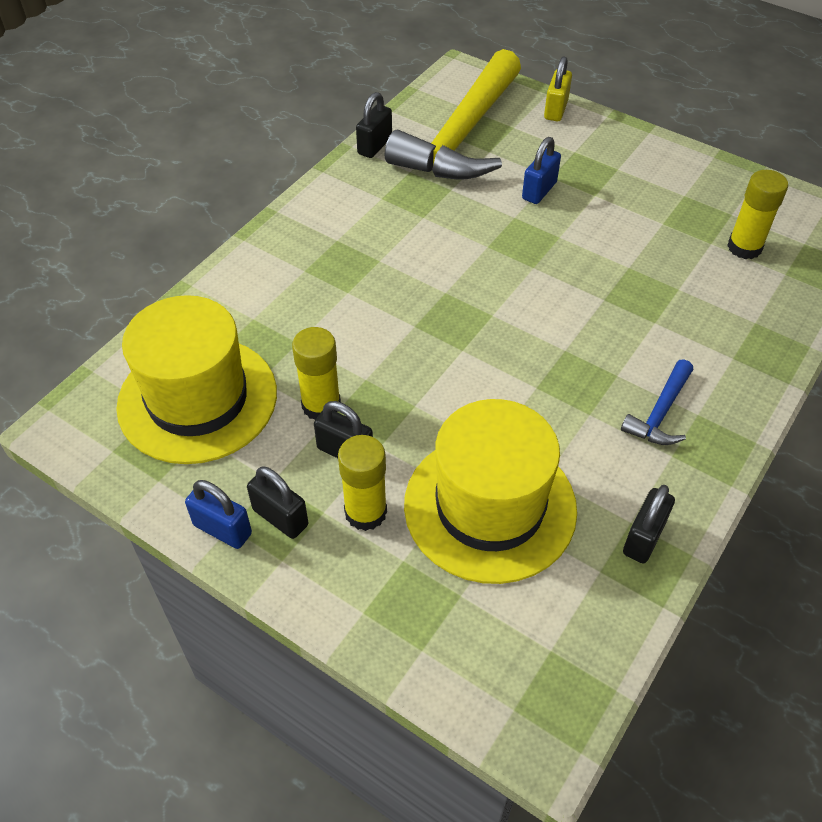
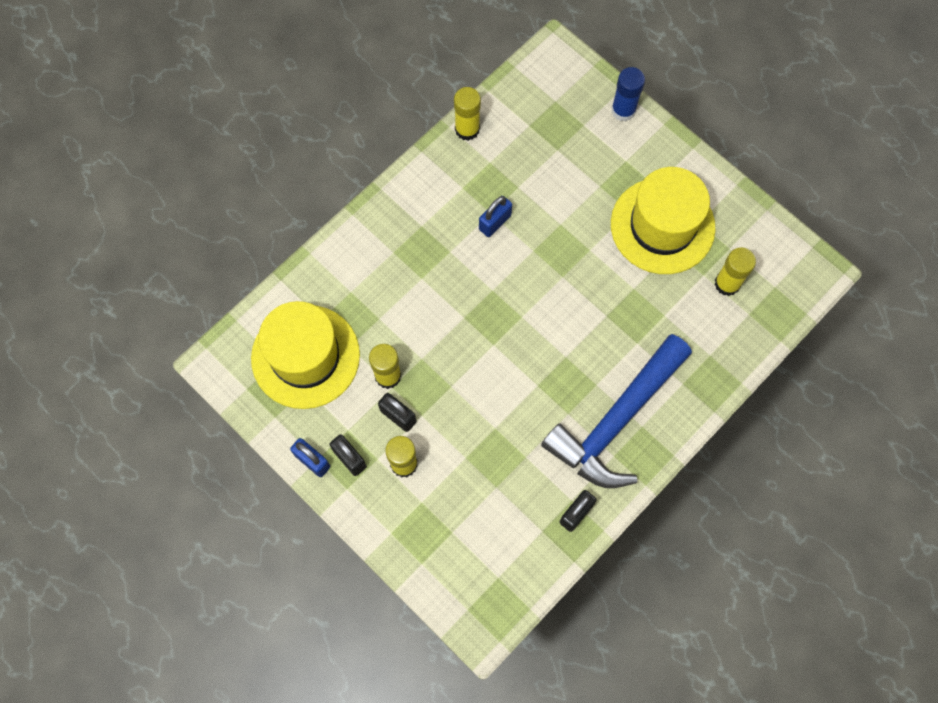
camera: 10 degrees right, 20 degrees up
black padlock [356,92,392,158] -> yellow glue stick [454,87,481,141]
yellow hammer [385,49,521,180] -> none
yellow hat [404,399,577,584] -> yellow hat moved to [611,167,716,274]
blue padlock [522,137,561,204] -> blue padlock moved to [479,196,512,237]
yellow padlock [544,56,572,121] -> blue glue stick [611,67,645,121]
blue hammer [621,359,693,445] -> blue hammer [541,334,692,488], size x2.32

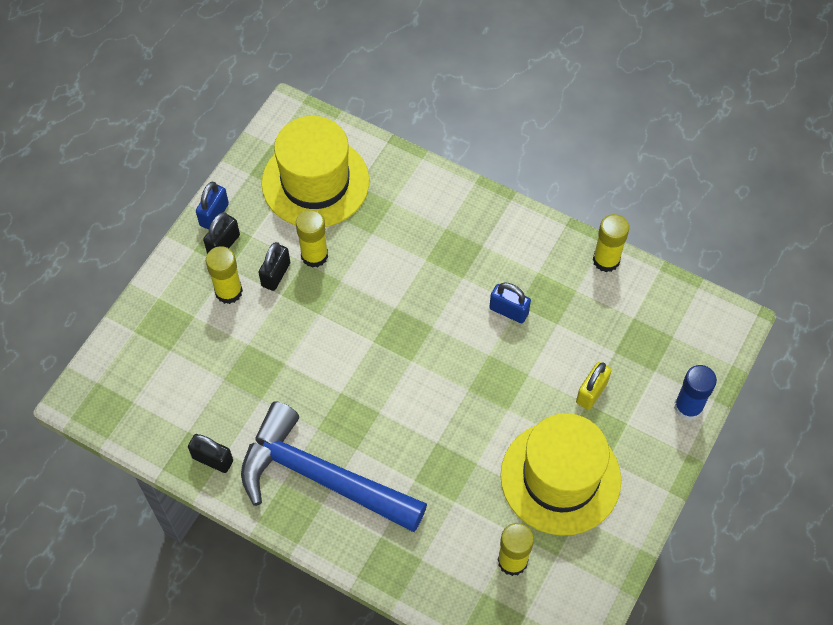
camera: 75 degrees right, 10 degrees down
none -> yellow padlock [576,362,612,410]

